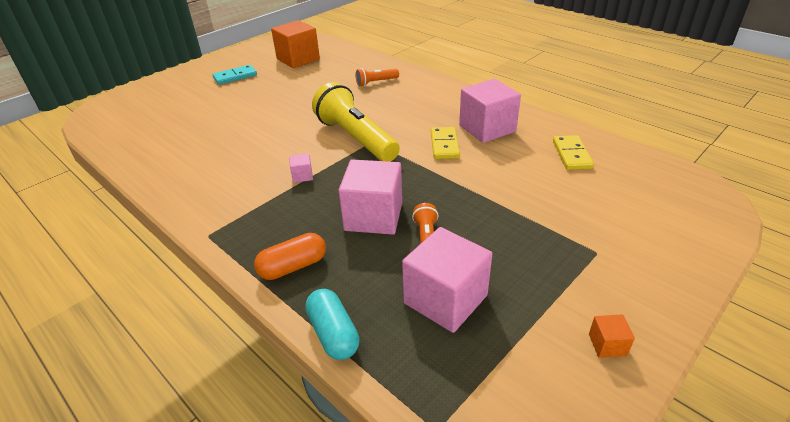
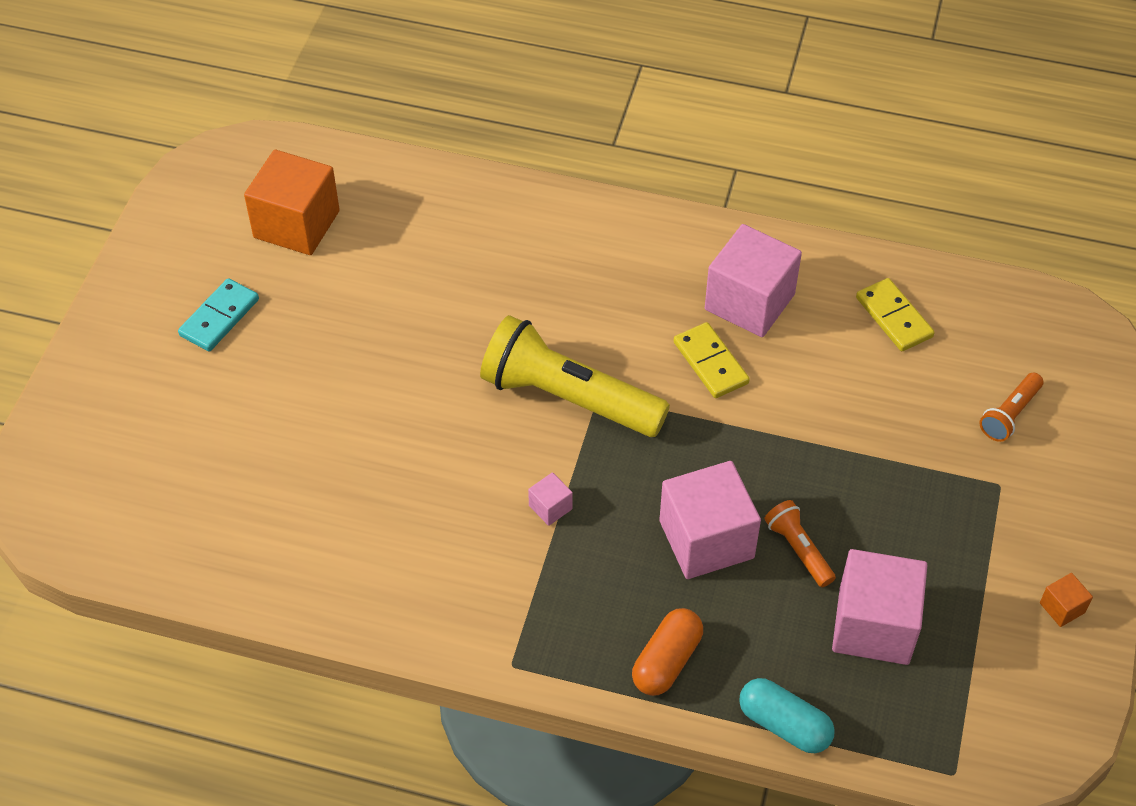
camera: 30 degrees left, 15 degrees up
orange flashlight [356,68,399,86] -> orange flashlight moved to [979,373,1043,442]

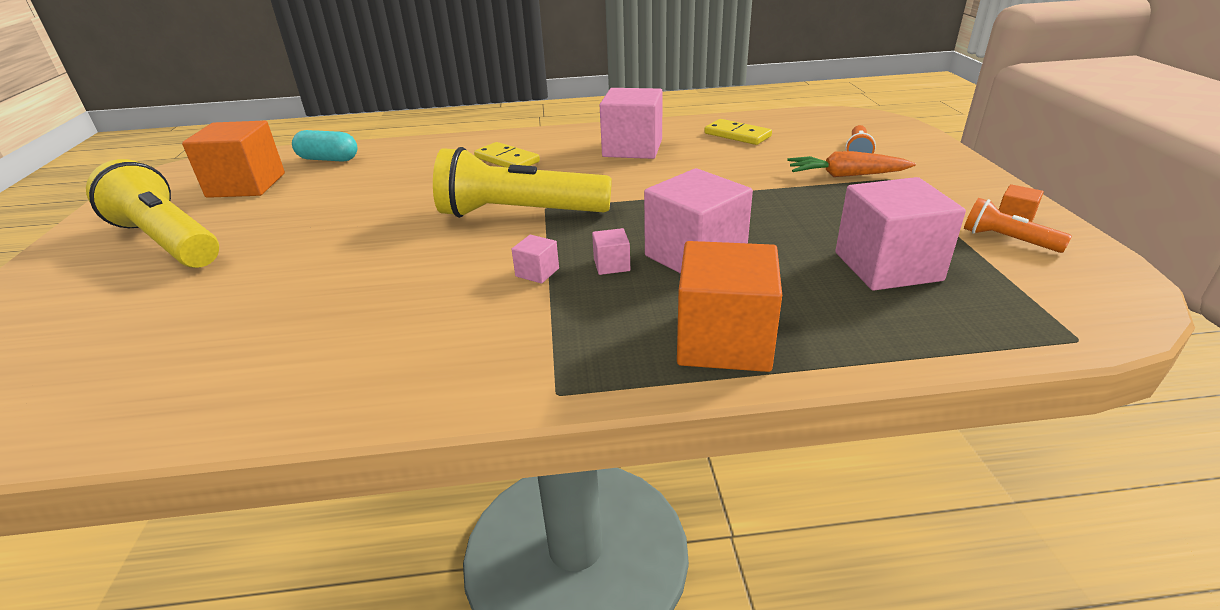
camera: 20 degrees left, 20 degrees down
turquoise domino [178,278,259,351] -> yellow flashlight [86,159,219,268]
orange capsule [632,608,703,696] -> orange cube [677,241,782,372]
yellow domino [674,322,750,398] -> yellow domino moved to [474,142,540,168]
turquoise capsule [739,678,835,753] -> turquoise capsule moved to [292,130,357,162]
orange flashlight [764,500,836,587] -> orange flashlight moved to [964,198,1072,253]
none -> pink cube [592,228,630,275]
none -> orange carrot [788,151,916,177]

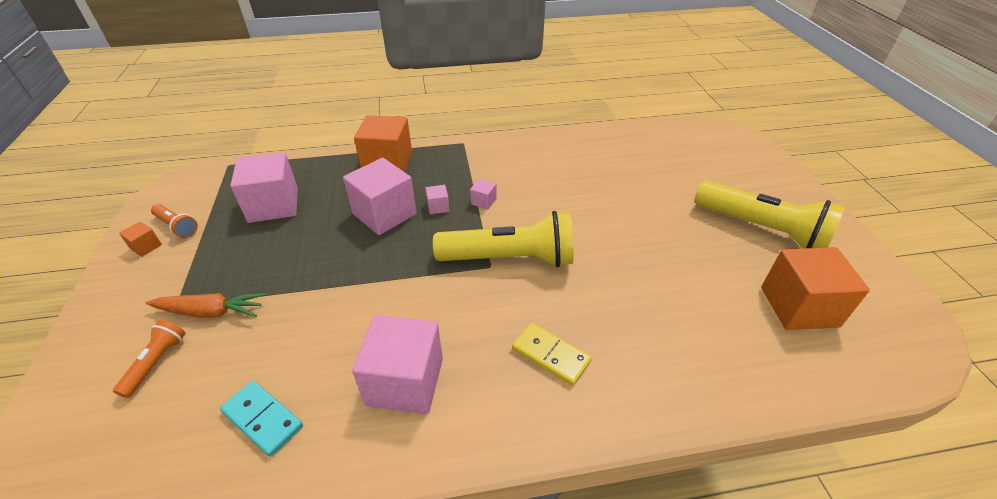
camera: 175 degrees right, 10 degrees up
turquoise capsule [292,130,357,162] -> none
yellow domino [704,119,772,145] -> turquoise domino [220,381,303,457]

